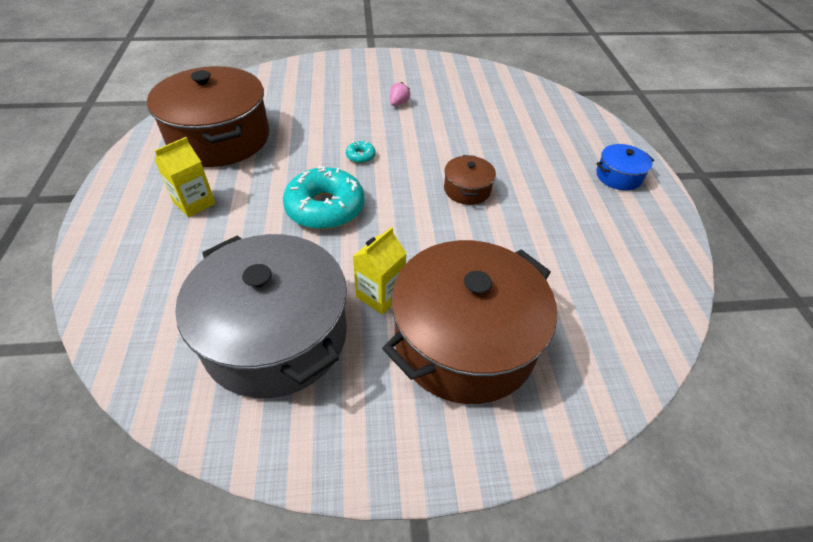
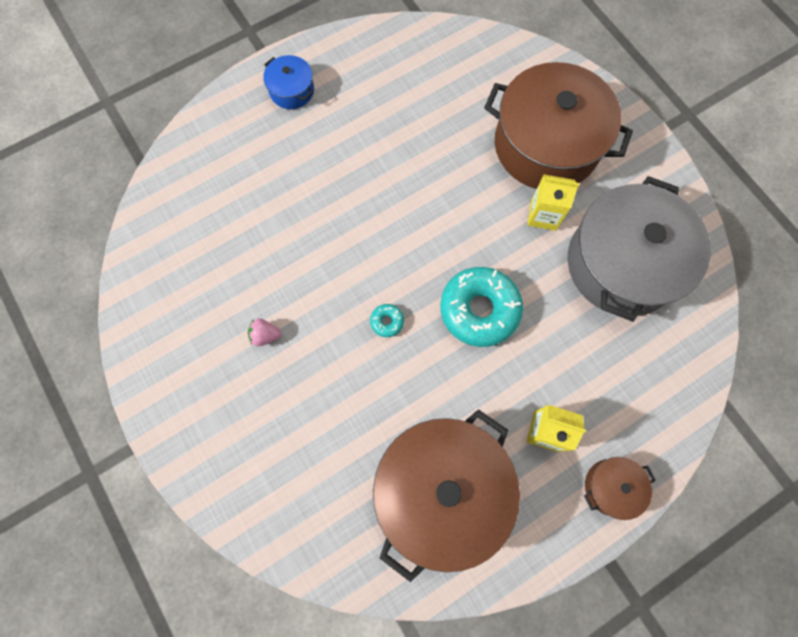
camera: 115 degrees left, 25 degrees up
brown pot [444,155,496,205] -> brown pot moved to [584,457,656,520]

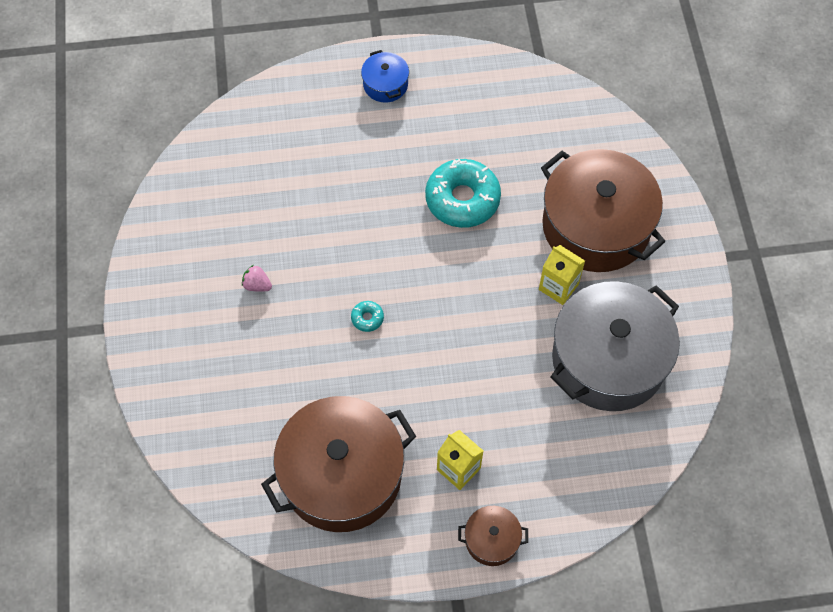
camera: 25 degrees right, 10 degrees down
turquoise donut [440,267,523,347] -> turquoise donut moved to [425,159,501,228]

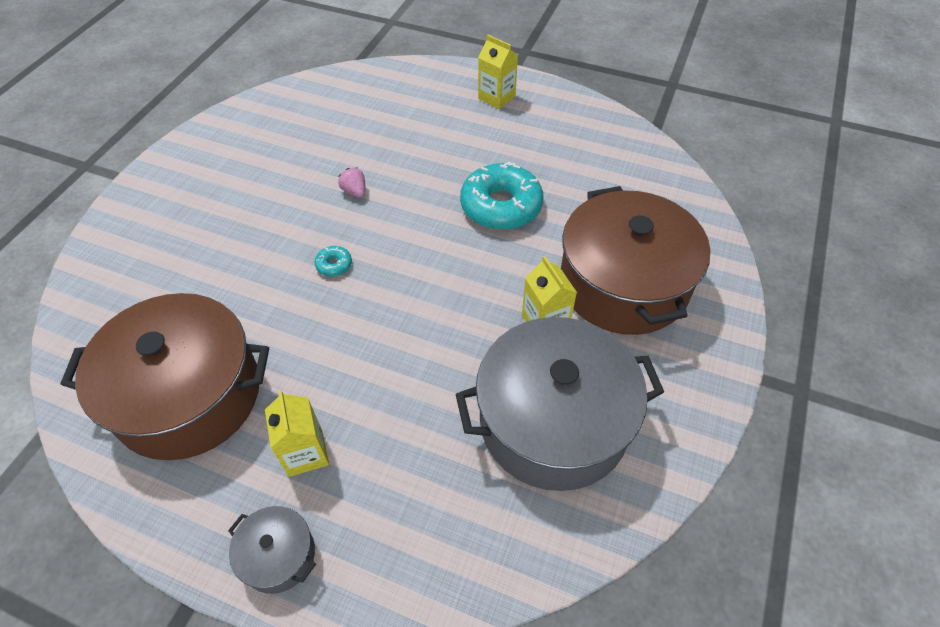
camera: 30 degrees right, 10 degrees down
pink strawberry [242,265,272,292] -> pink strawberry moved to [338,168,365,198]
blue pot [361,50,409,103] -> yellow carton [478,35,518,109]
brown pot [458,506,528,566] -> grey pot [228,506,316,594]

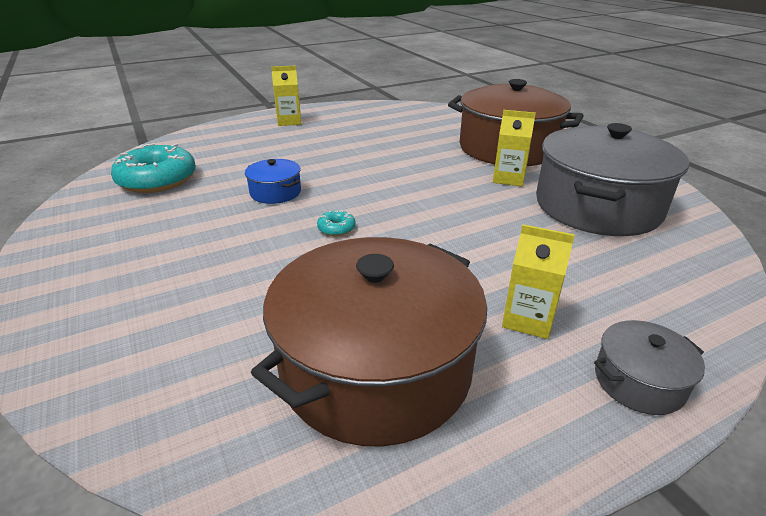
camera: 50 degrees left, 20 degrees down
pink strawberry [338,168,365,198] -> blue pot [245,159,301,204]
turquoise donut [460,162,544,230] -> turquoise donut moved to [111,143,196,193]

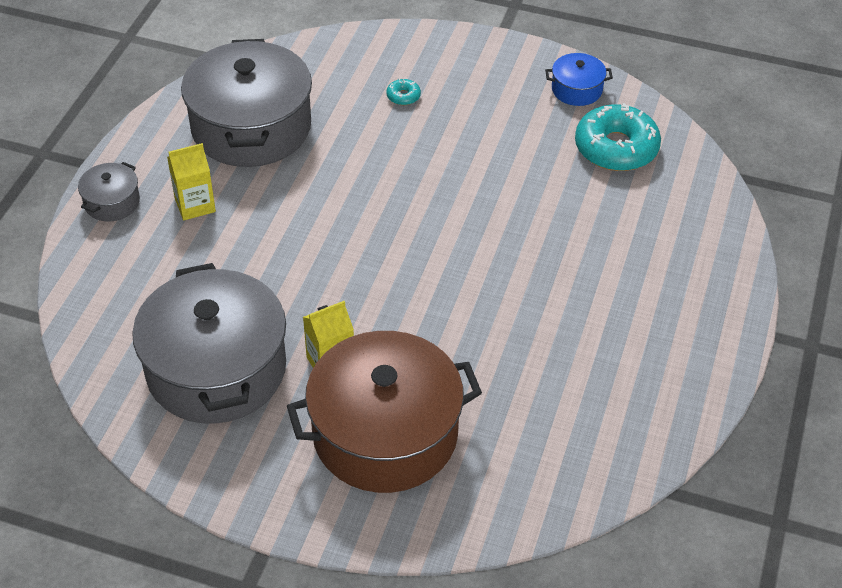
camera: 135 degrees right, 15 degrees up
blue pot [245,159,301,204] -> blue pot moved to [545,53,613,106]
brown pot [251,237,487,447] -> grey pot [181,39,312,167]
yellow carton [271,66,301,126] -> none
turquoise donut [317,210,356,236] -> turquoise donut moved to [386,78,421,105]

